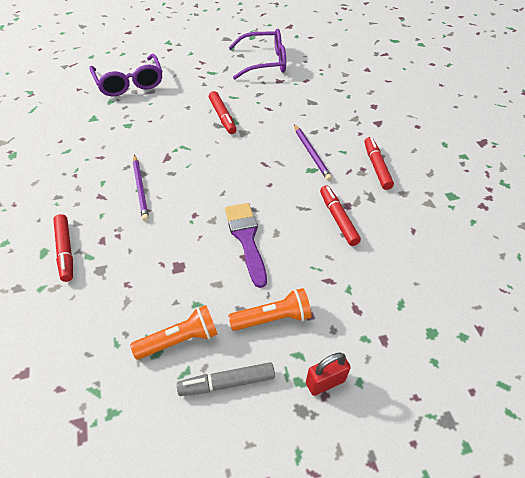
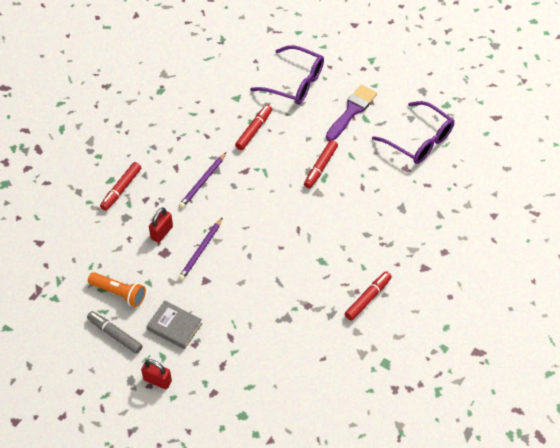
camera: 50 degrees right, 5 degrees up
purple glasses [89,54,163,97] -> purple glasses turned 90 degrees counterclockwise [250,45,324,104]
purple brush [225,203,267,288] -> purple brush moved to [326,85,377,141]
orange flashlight [228,288,311,331] -> grey book [147,301,202,349]
purple pencil [294,124,332,181] -> purple pencil moved to [178,217,223,280]
red marker [320,185,361,246] -> red marker moved to [235,105,272,150]
none -> red padlock [149,207,173,243]

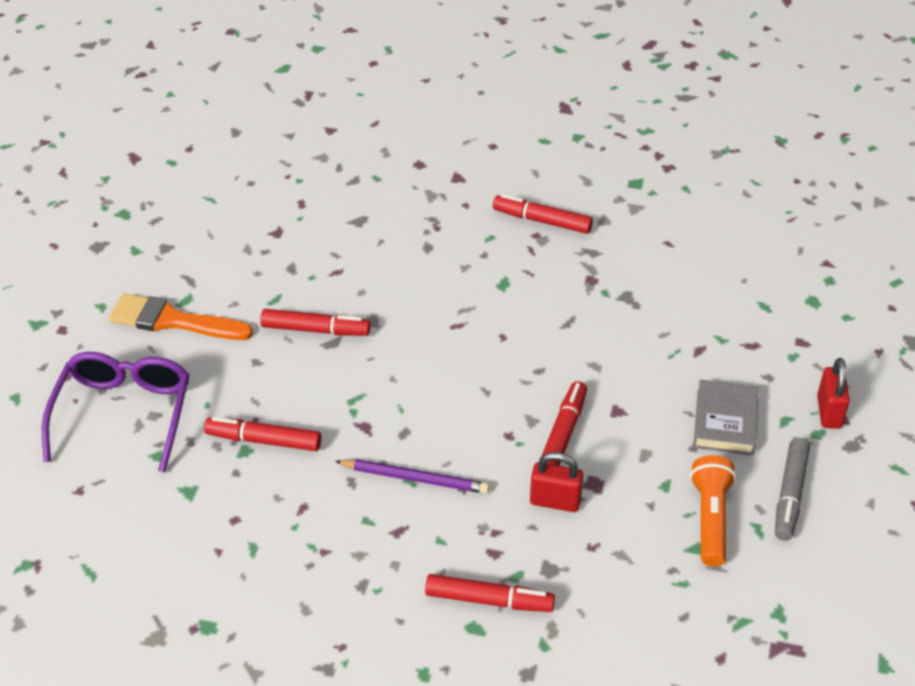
camera: 110 degrees left, 10 degrees down
purple pencil [178,217,223,280] -> red marker [541,381,587,466]
purple brush [326,85,377,141] -> orange brush [109,293,253,340]
purple glasses [372,101,454,164] -> none

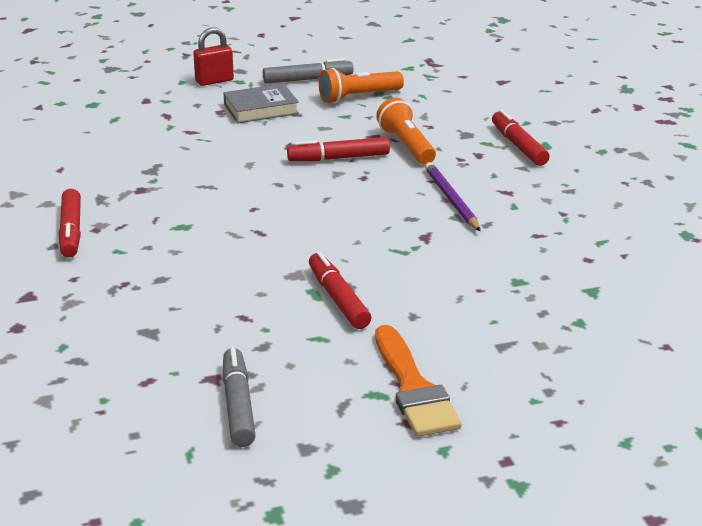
camera: 120 degrees left, 15 degrees down
purple glasses [42,352,190,472] -> none
red marker [204,417,321,451] -> none
red padlock [530,452,583,512] -> orange flashlight [376,98,436,165]
none -> grey marker [223,347,256,447]

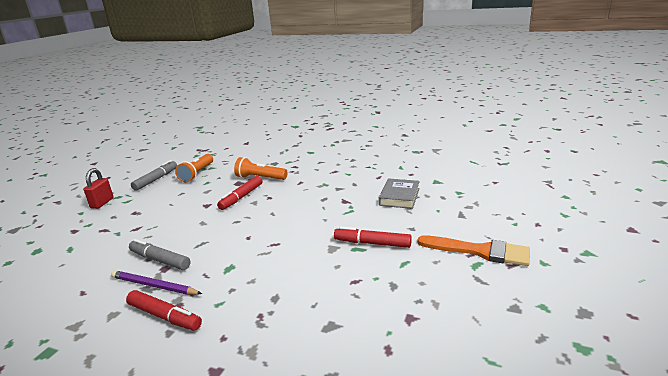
camera: 50 degrees left, 5 degrees down
grey marker [223,347,256,447] -> grey marker moved to [129,239,191,270]
grey book [224,83,299,123] -> grey book moved to [379,178,420,209]
purple pencil [425,162,481,231] -> purple pencil moved to [111,270,202,295]
red marker [492,110,550,166] -> none

